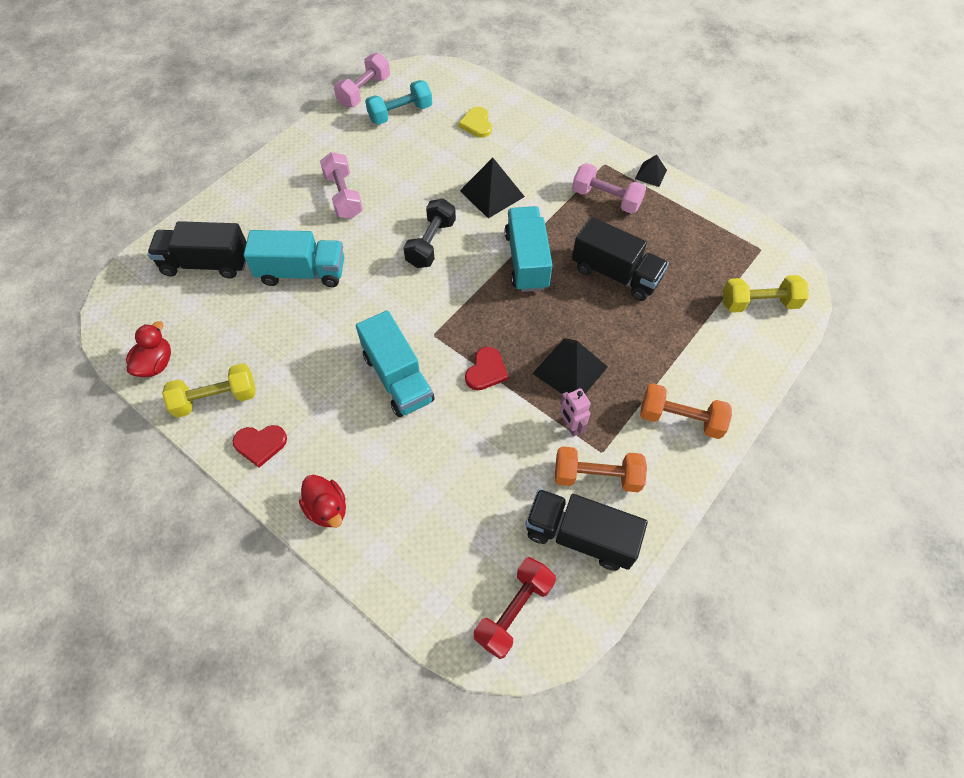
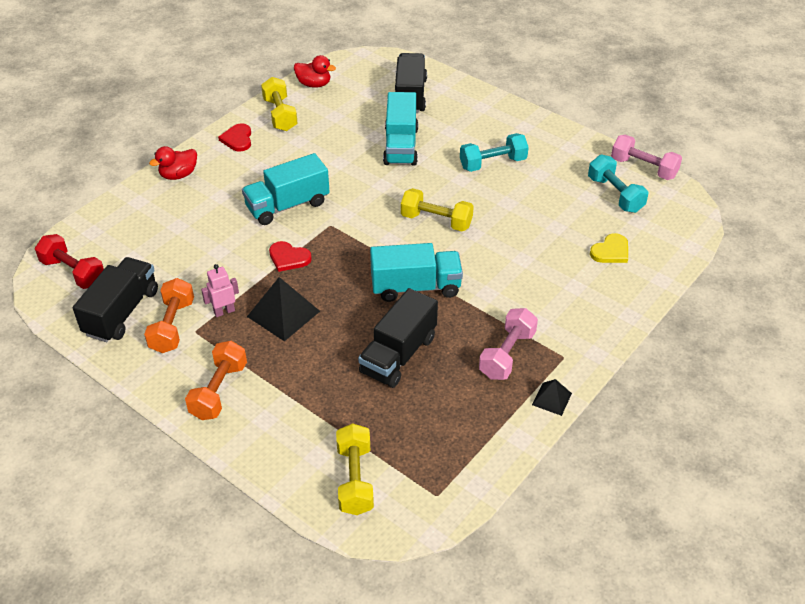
camera: 90 degrees right, 15 degrees down
pink dumbbell [320,152,363,219] -> turquoise dumbbell [460,133,529,172]
black dumbbell [403,198,456,268] -> yellow dumbbell [401,188,474,231]
yellow heart [458,107,492,138] -> yellow heart turned 150 degrees clockwise [590,233,628,263]
black pyramid [460,158,525,219] -> none

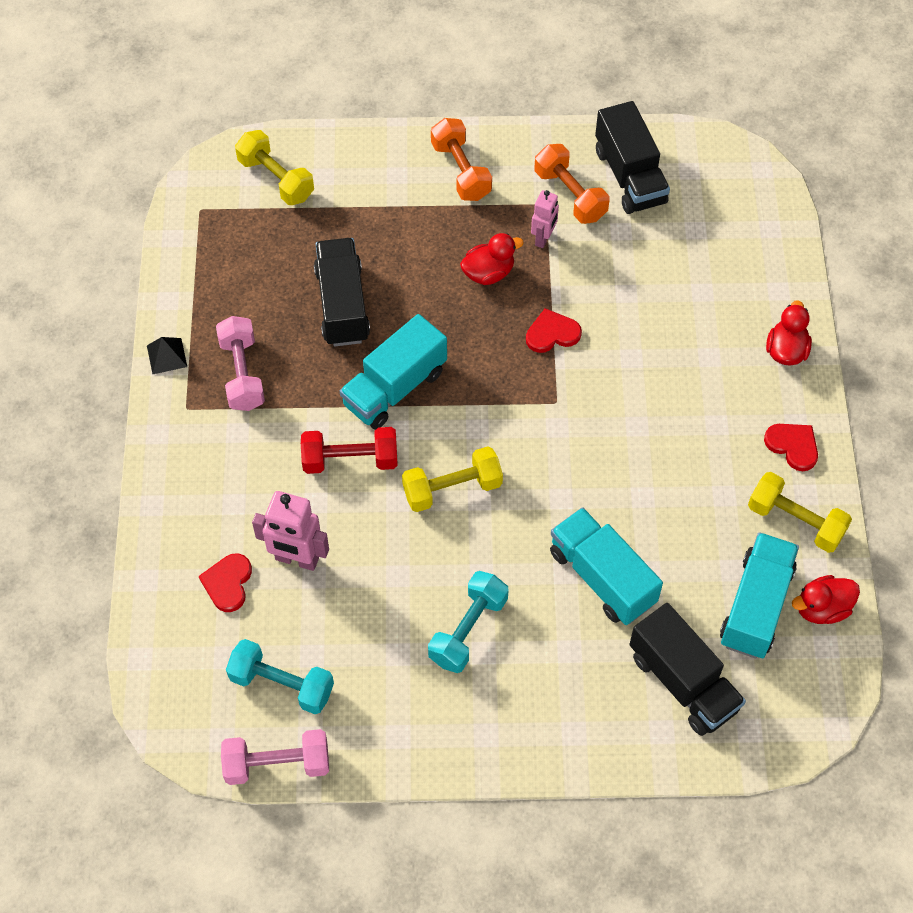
camera: 140 degrees right, 15 degrees up
red dumbbell [35,234,104,289] -> red dumbbell moved to [301,427,398,474]
turquoise truck [242,153,330,225] -> turquoise truck moved to [720,532,799,658]
black pyramid [247,277,320,341] -> red duck [460,233,524,285]
yellow heart [590,233,628,263] -> red heart [199,553,252,612]
none -> pink robot [252,491,329,571]

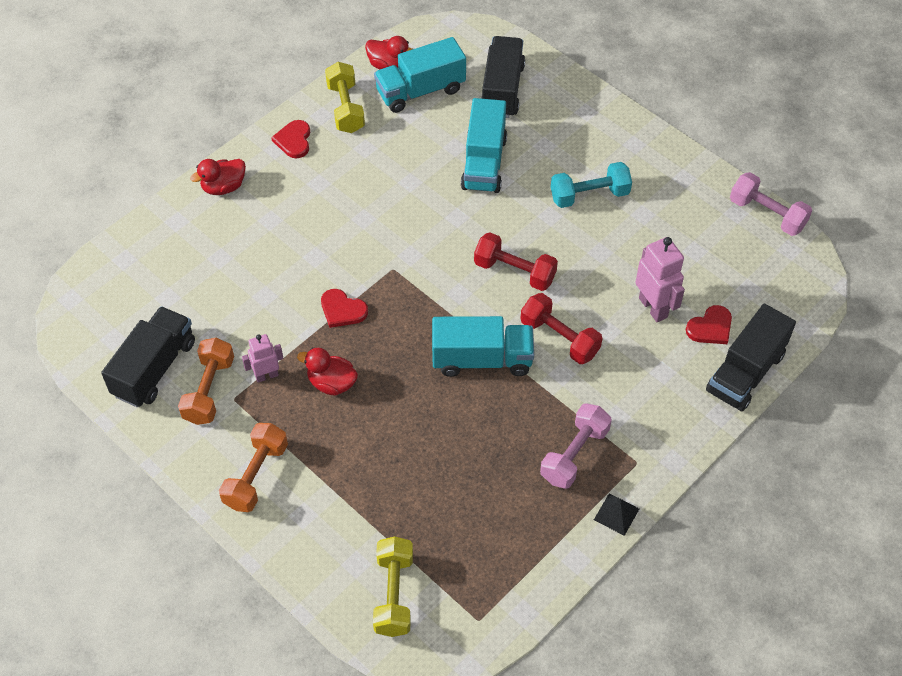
camera: 135 degrees left, 5 degrees down
turquoise dumbbell [226,639,334,714] -> none
black truck [314,238,370,346] -> black truck moved to [706,304,796,412]
yellow dumbbell [402,446,503,512] -> red dumbbell [474,232,558,291]

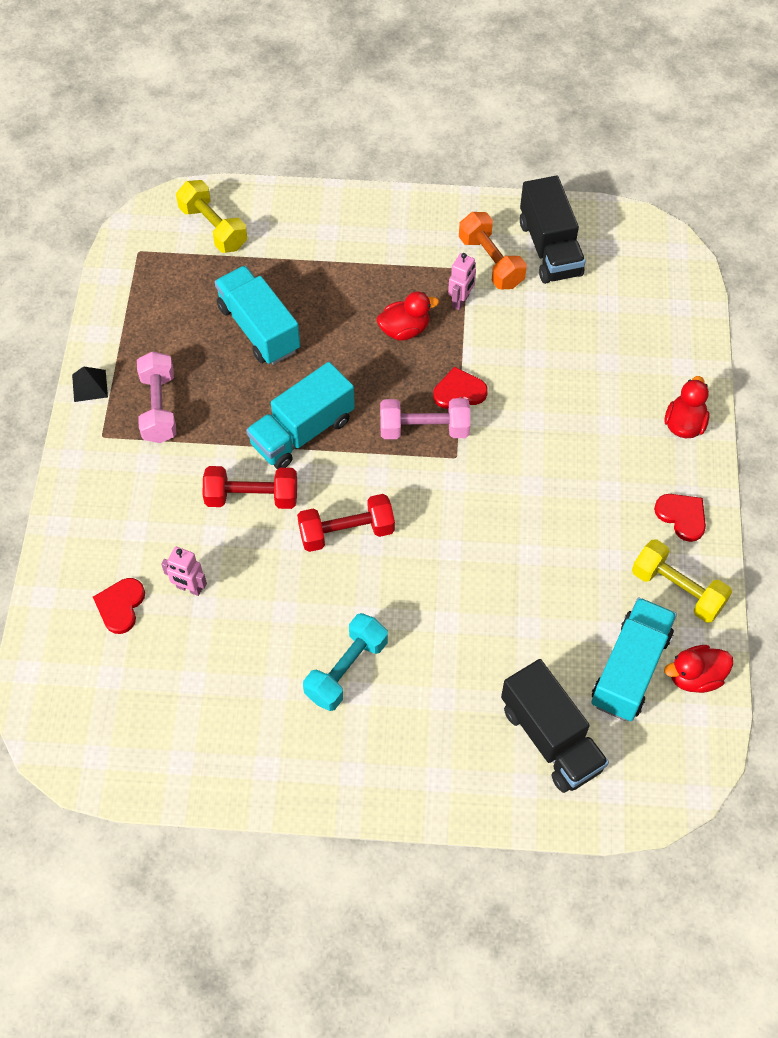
camera: 140 degrees right, 5 degrees up
orange dumbbell [219,423,288,512] -> none
turquoise truck [461,98,507,193] -> turquoise truck moved to [215,266,300,365]
pink robot [635,237,685,322] -> pink robot [161,547,207,596], size x0.62
black truck [706,304,796,412] -> none
pink dumbbell [730,172,812,236] -> pink dumbbell moved to [380,398,470,439]

